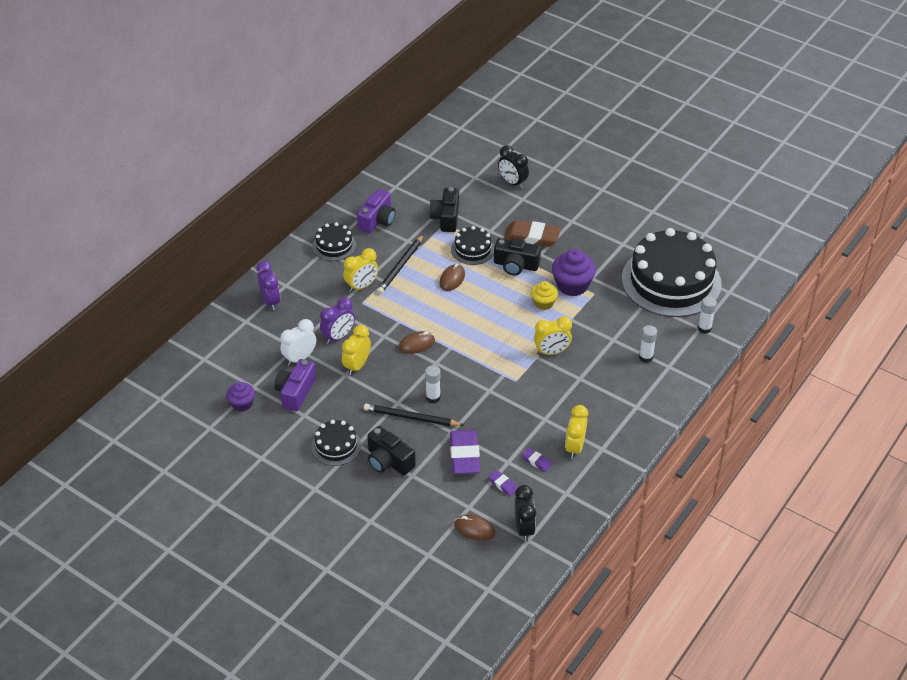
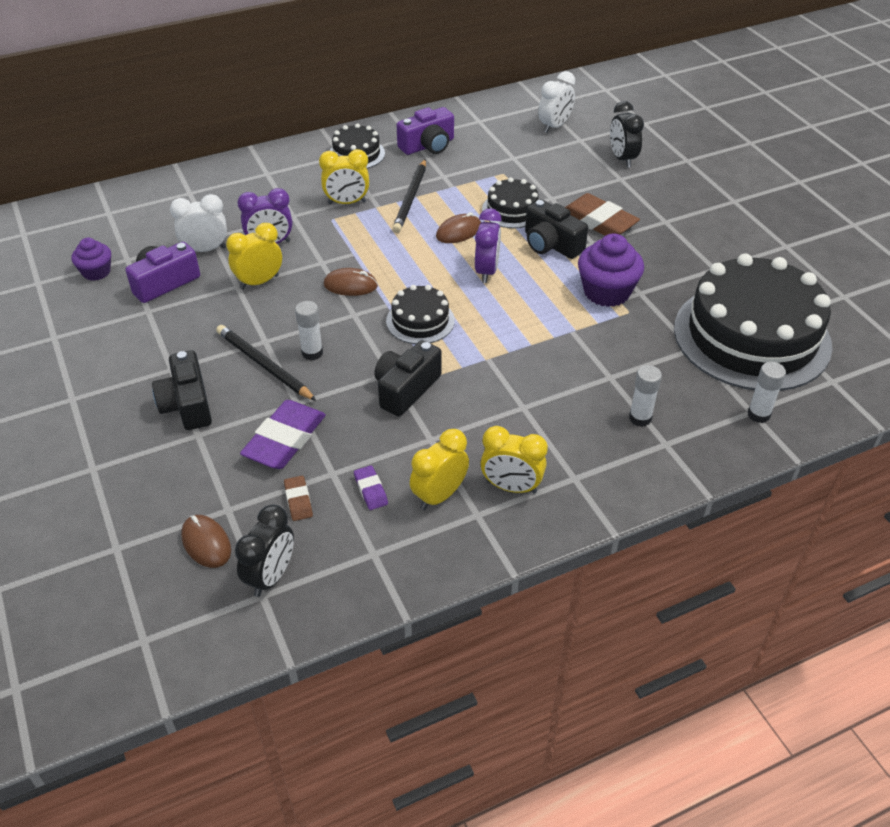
camera: 30 degrees right, 0 degrees up
purple clock [257,261,280,311] -> purple clock moved to [475,208,502,283]
black cake [311,420,361,466] -> black cake moved to [386,285,455,344]
black pencil [377,234,424,294] -> black pencil turned 45 degrees counterclockwise [392,159,426,233]
black camera [429,187,459,232] -> black camera moved to [374,340,442,416]
purple eraser [488,470,517,496] -> brown eraser [284,476,313,521]
yellow cupcake [531,281,558,310] -> none
yellow clock [534,316,572,355] -> yellow clock moved to [480,426,548,494]
none -> white clock [538,71,575,133]

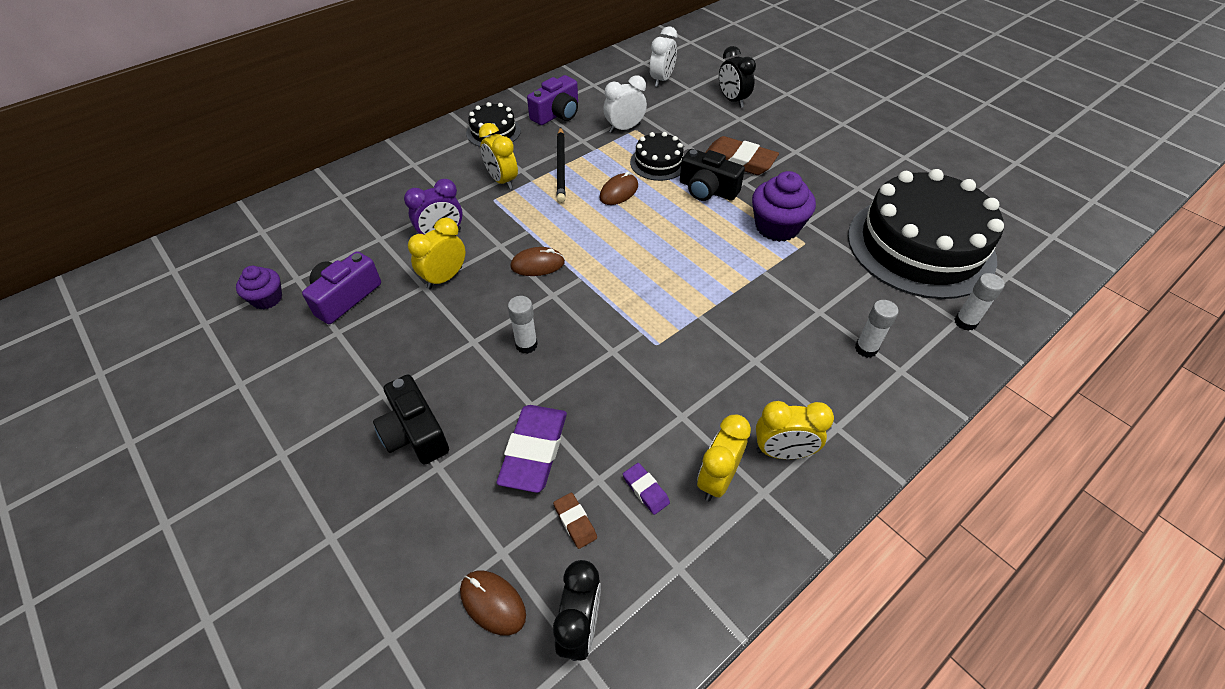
camera: 15 degrees left, 5 degrees up
white clock [170,194,227,252] -> white clock moved to [603,75,647,133]
black pencil [216,325,316,401] -> none
yellow clock [319,149,369,204] -> yellow clock turned 75 degrees clockwise [479,123,518,190]
black camera [374,340,442,416] -> none
black cake [386,285,455,344] -> none
purple clock [475,208,502,283] -> none

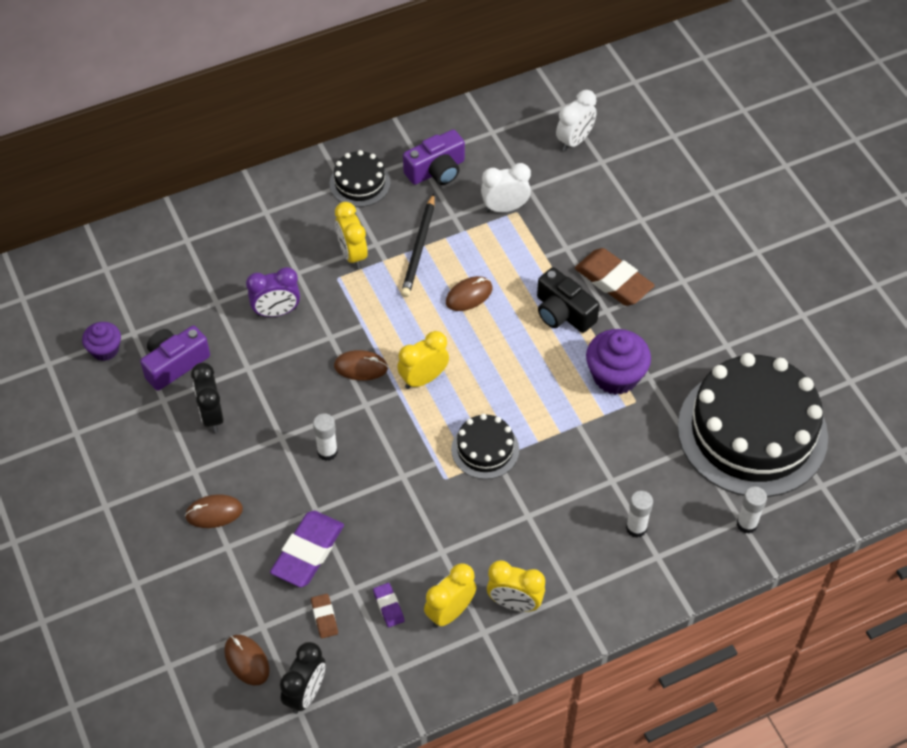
camera: 15 degrees right, 5 degrees up
black camera [373,375,449,465] -> brown mouse [185,494,243,528]
yellow clock [408,218,465,289] -> yellow clock moved to [397,331,449,389]
black cake [630,132,684,181] -> black cake moved to [451,414,519,479]
black clock [719,46,756,108] -> black clock moved to [191,363,224,433]

